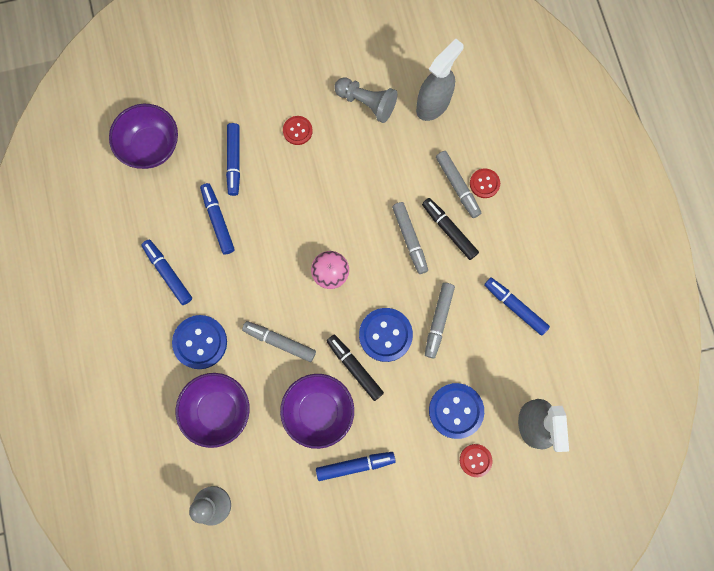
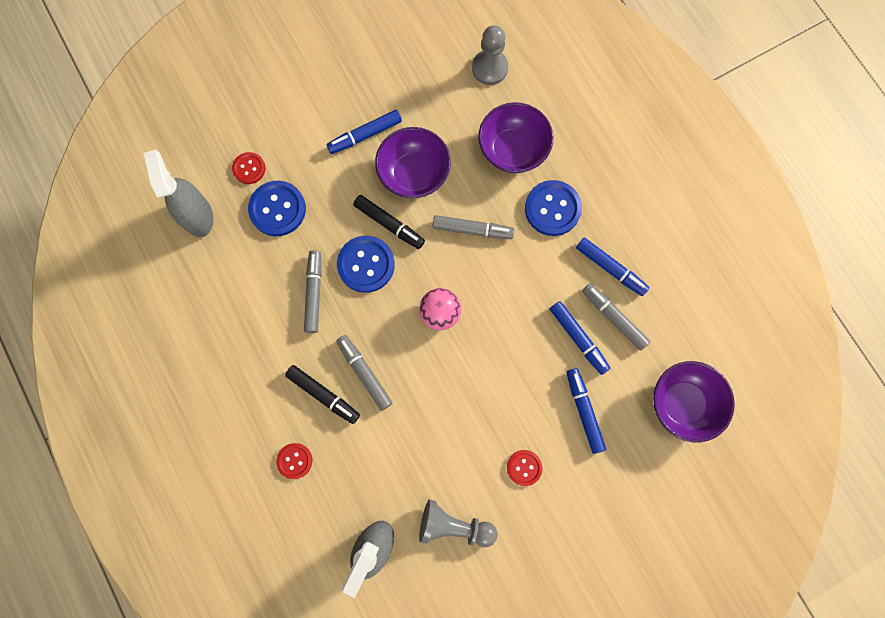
camera: 165 degrees right, 0 degrees up
grey marker [436,151,481,218] -> grey marker moved to [582,283,650,351]
blue marker [484,278,550,335] -> none

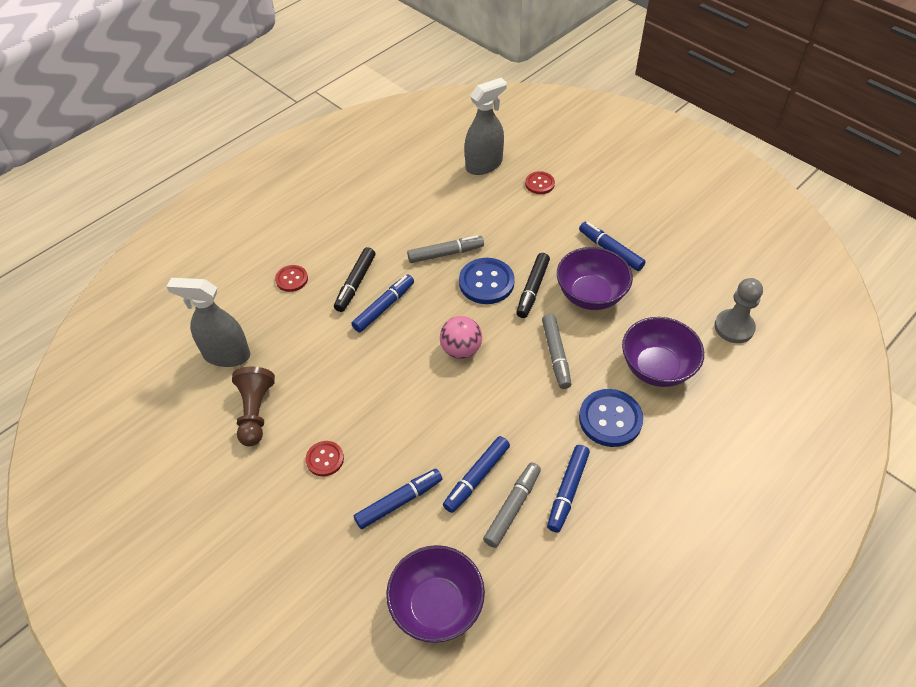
camera: 75 degrees right, 25 degrees down
blue button [248,181,306,236] -> none
grey marker [336,335,392,411] -> blue marker [351,274,414,332]
grey pawn [419,499,497,547] -> brown pawn [232,367,275,446]

